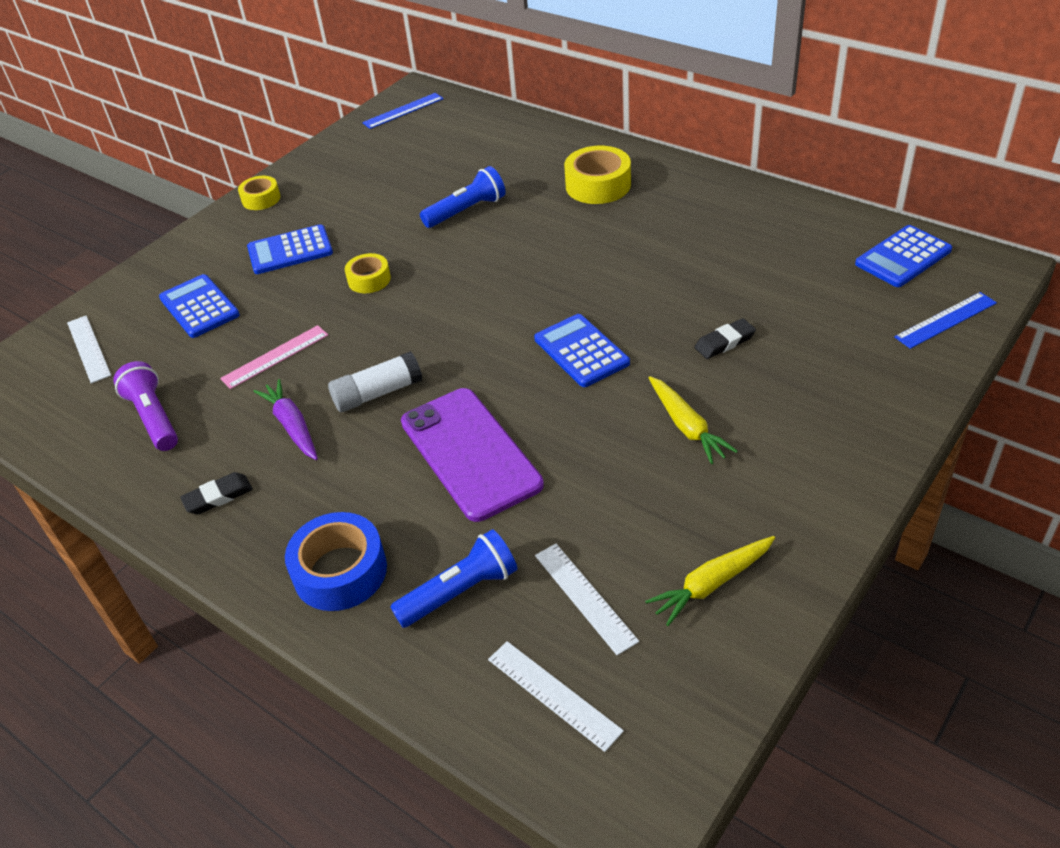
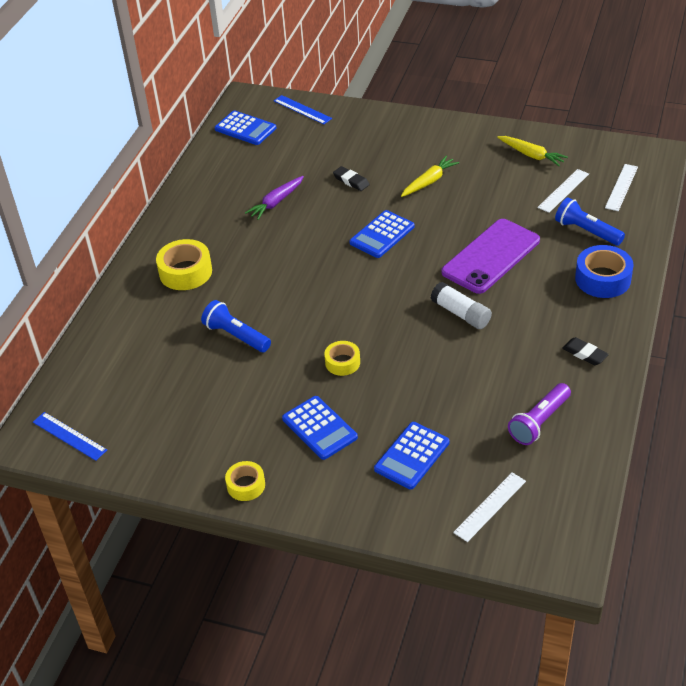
camera: 110 degrees left, 0 degrees up
pink ruler [220,325,328,389] -> none
purple carrot [253,379,318,460] -> purple carrot moved to [245,176,304,220]

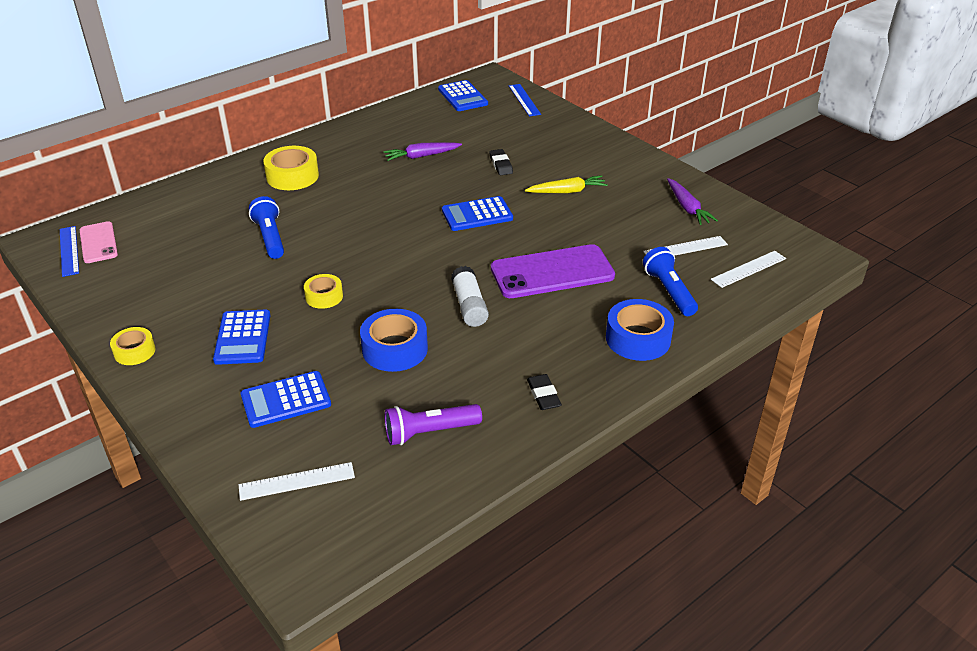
camera: 30 degrees right, 5 degrees down
yellow carrot [497,136,568,166] -> purple carrot [667,178,718,225]
none -> pink phone [80,221,118,263]
none -> blue tape [360,309,428,372]

